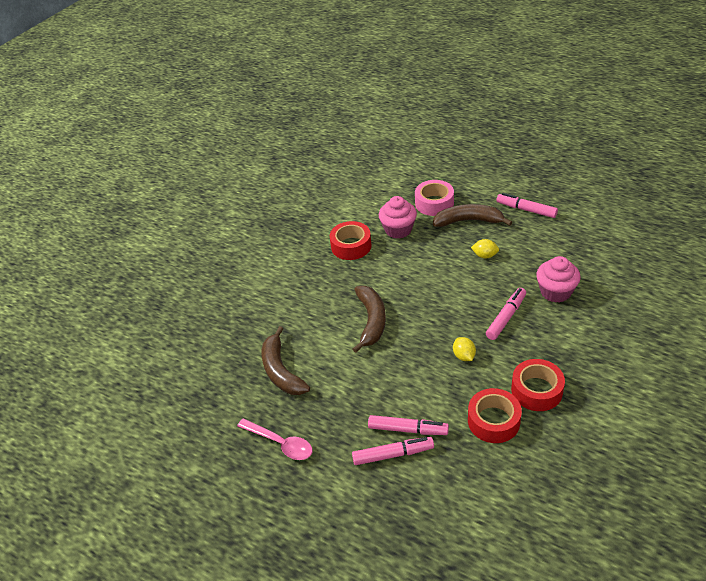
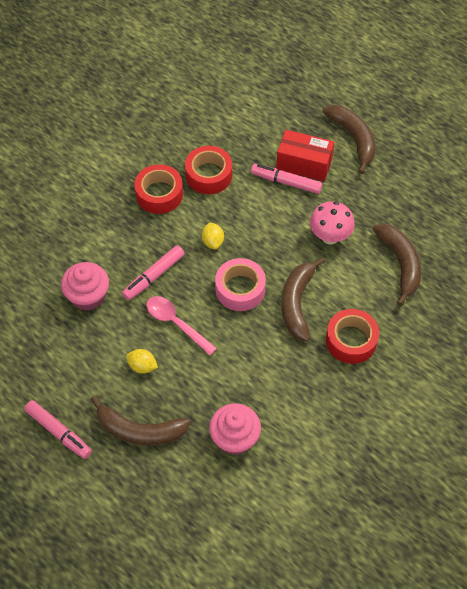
camera: 175 degrees left, 15 degrees up
pink spoon [237,418,312,460] -> pink spoon moved to [146,296,217,356]
red tape [330,221,372,260] -> red tape moved to [326,309,379,364]
pink marker [352,437,434,465] -> red box [276,130,334,181]
pink tape [415,180,454,216] -> pink tape moved to [215,258,266,311]
none -> pink mushroom [310,201,355,244]
none -> brown banana [322,105,376,174]

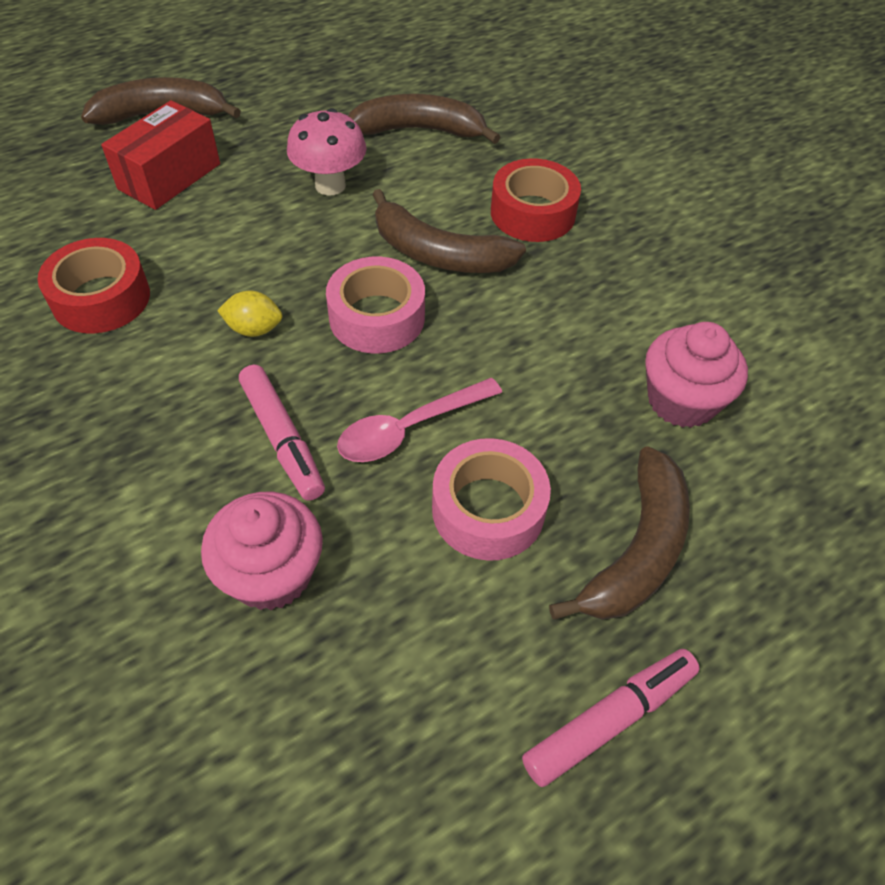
camera: 75 degrees left, 5 degrees down
yellow lemon [126,349,158,374] -> pink tape [432,438,551,561]
red tape [134,164,183,214] -> none
pink marker [251,164,322,194] -> none

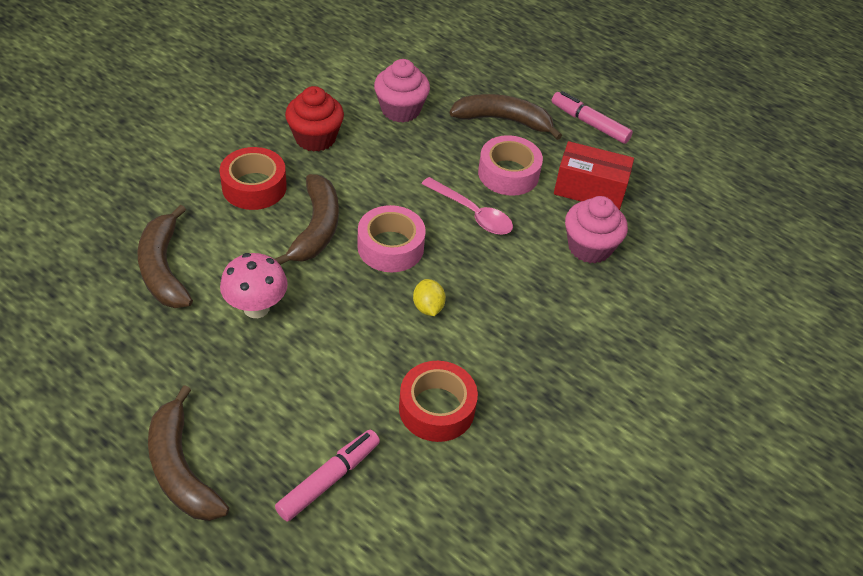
camera: 110 degrees left, 5 degrees down
red box [101,100,220,210] -> red box moved to [554,141,634,210]
pink marker [239,365,325,501] -> pink marker moved to [275,430,380,521]
none -> red cupcake [285,86,344,152]

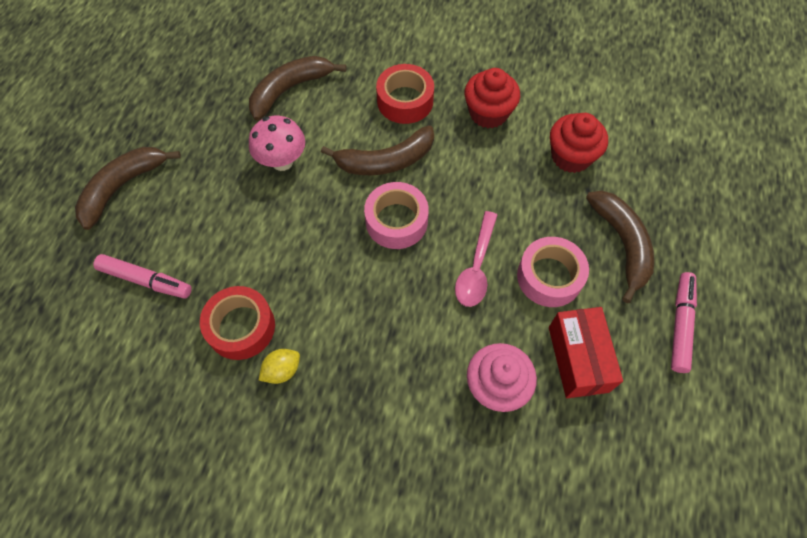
camera: 70 degrees right, 15 degrees up
pink cupcake [374,59,430,123] -> red cupcake [550,113,608,173]
yellow lemon [413,279,446,316] -> yellow lemon moved to [259,349,300,384]

